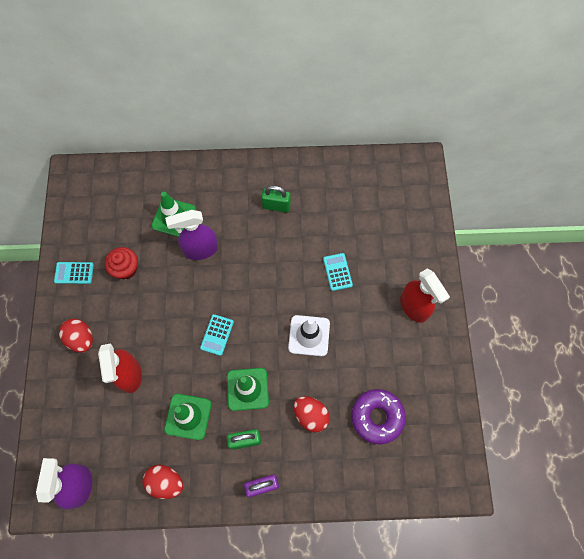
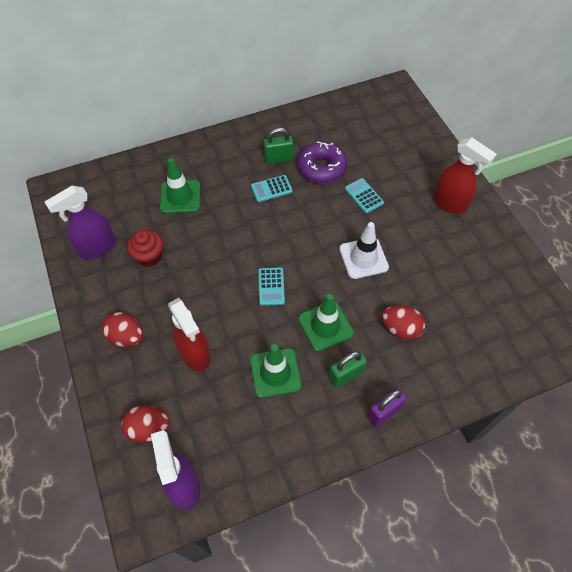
camera: 20 degrees left, 10 degrees down
turquoise calculator [54,262,94,284] -> turquoise calculator moved to [251,175,293,202]
red egg [142,465,183,499] -> red egg moved to [121,406,170,443]
purple spray bottle [165,210,218,260] -> purple spray bottle moved to [45,186,115,259]
purple donut [351,389,406,444] -> purple donut moved to [298,141,347,183]

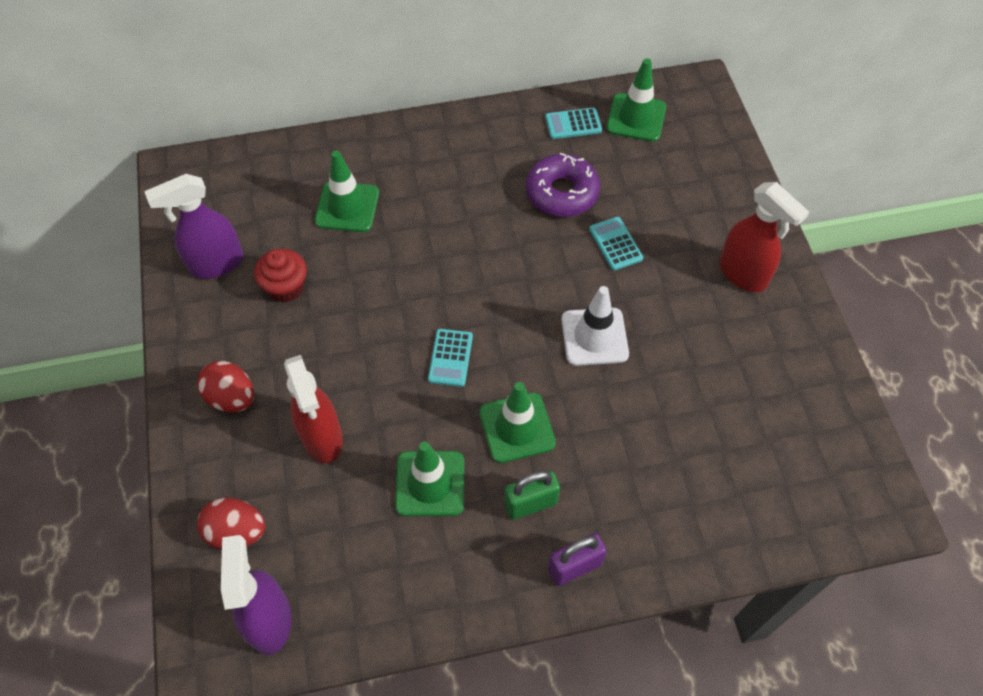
camera: 10 degrees right, 0 degrees up
turquoise calculator [251,175,293,202] -> turquoise calculator moved to [545,108,602,139]
green padlock [263,128,293,164] -> none
red egg [382,305,425,340] -> none
none -> green traffic cone [606,58,666,142]

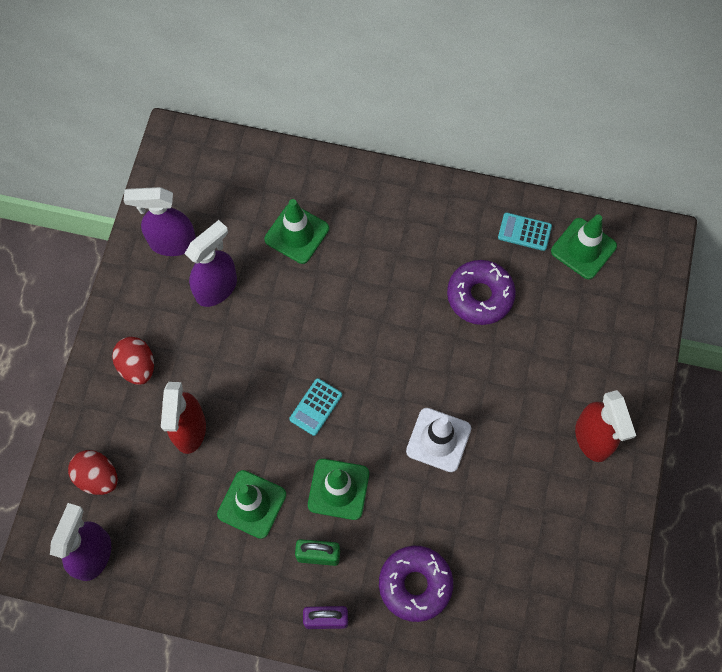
camera: 25 degrees right, 10 degrees up
red cupcake [254,249,307,302] -> purple spray bottle [185,220,237,307]
turquoise calculator [589,217,643,271] -> none
none -> purple donut [379,546,453,622]

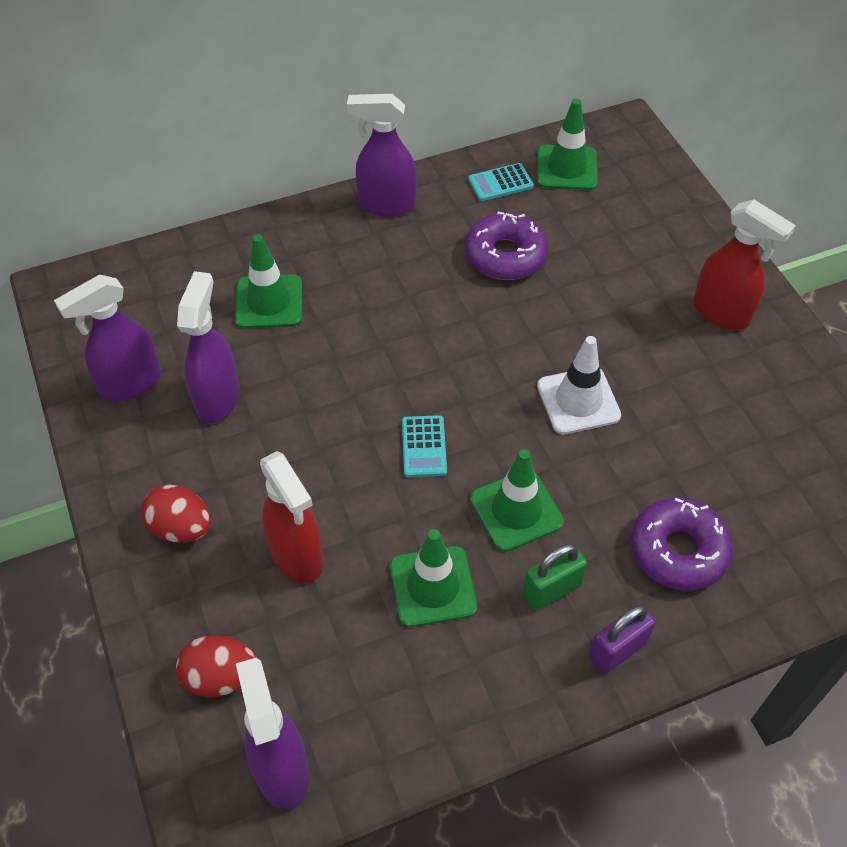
camera: 35 degrees left, 15 degrees down
none -> purple spray bottle [347,94,417,216]

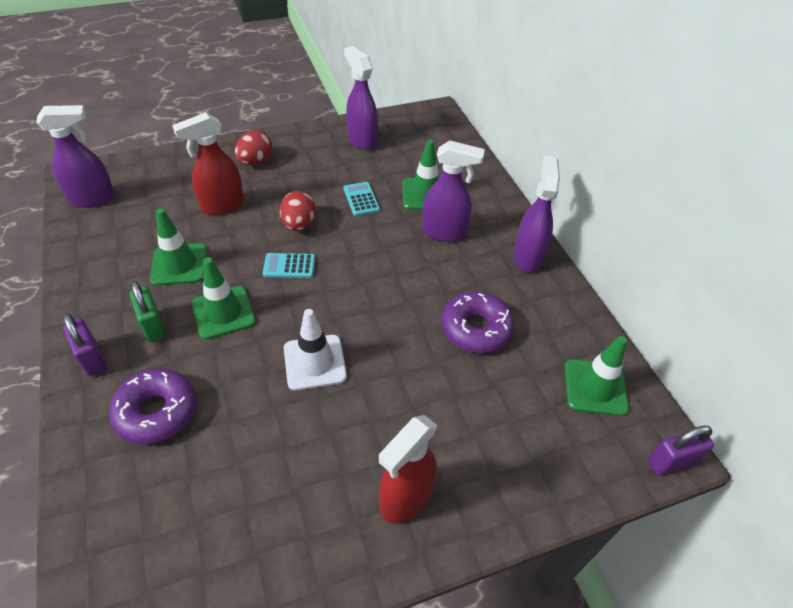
camera: 90 degrees right, 5 degrees down
red egg [176,635,256,697] -> red egg moved to [280,191,316,231]
purple spray bottle [177,271,240,423] -> purple spray bottle moved to [422,140,485,242]
turquoise calculator [468,163,534,201] -> turquoise calculator moved to [344,182,380,216]
none -> purple padlock [648,425,714,475]

